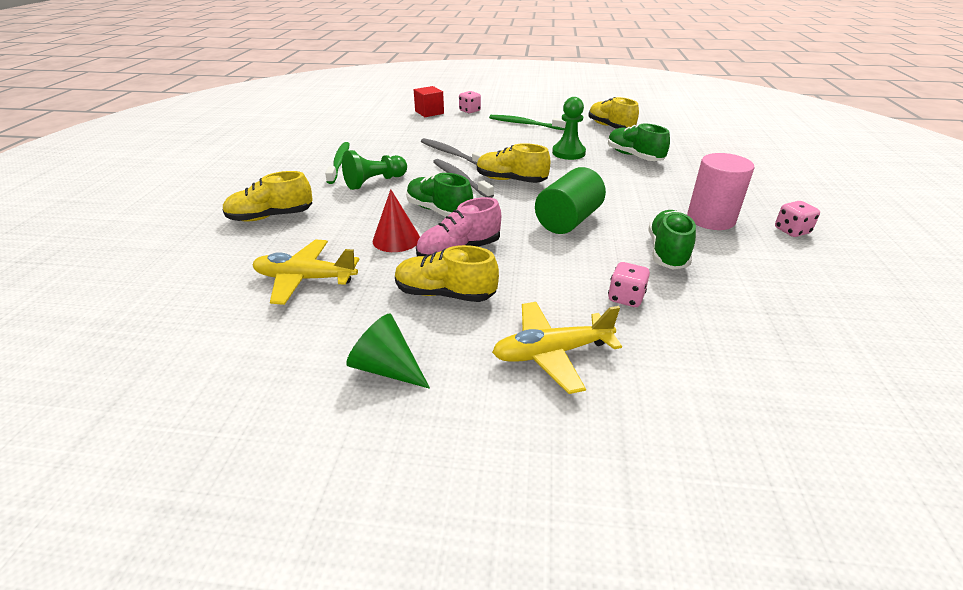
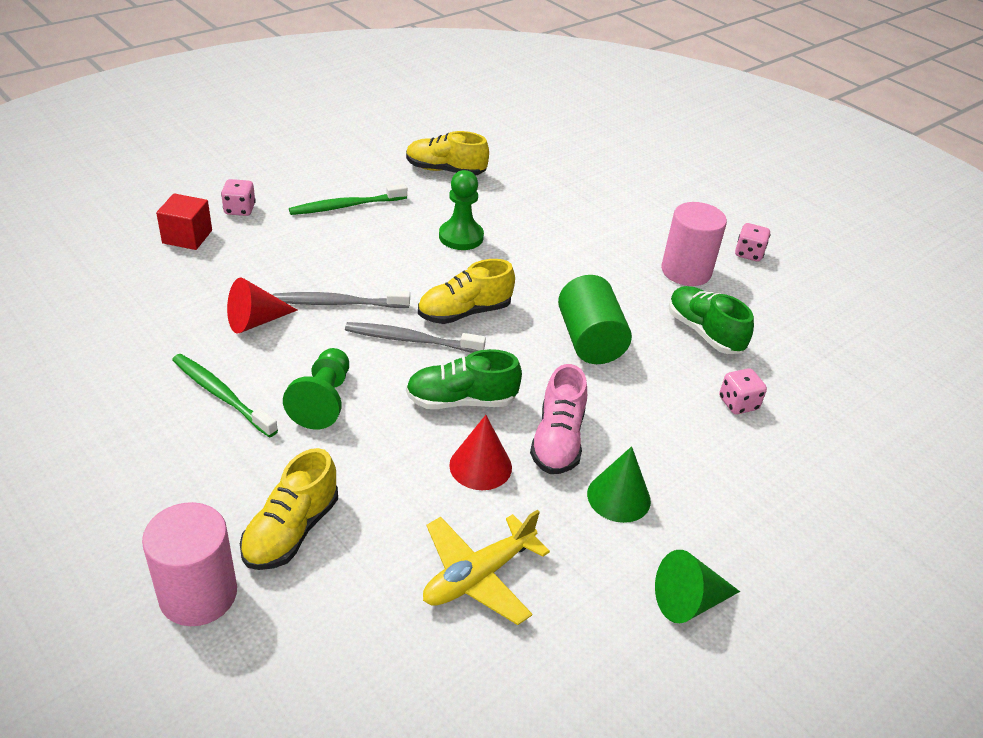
camera: 50 degrees left, 5 degrees up
yellow shoe [395,245,499,302] -> green cone [587,446,651,523]
yellow plane [492,302,622,394] -> none
green shoe [608,123,670,161] -> none
none -> pink cylinder [142,502,237,626]
none -> red cone [227,278,298,333]

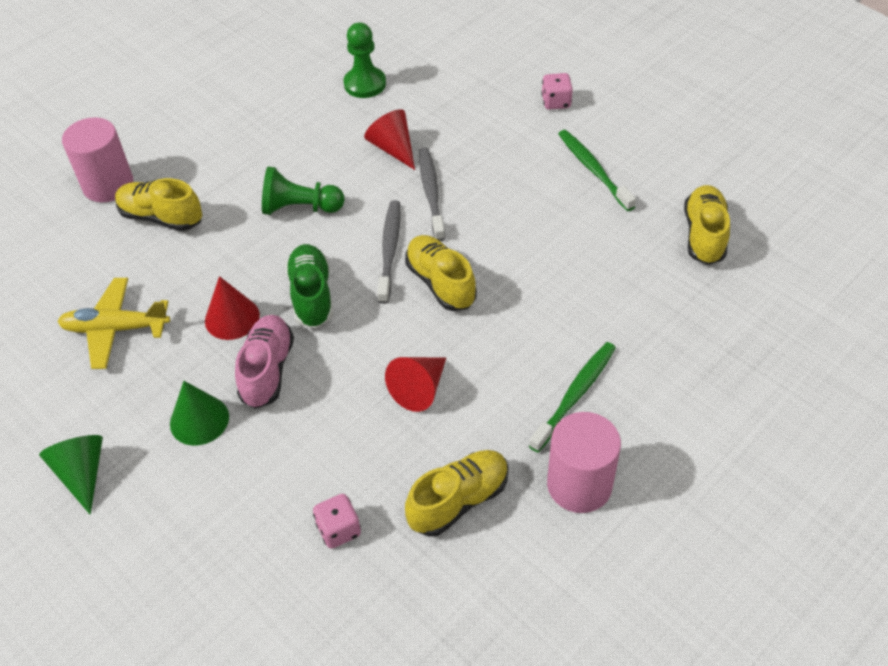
camera: 90 degrees right, 10 degrees up
red cube [156,193,212,250] -> none
green toothbrush [172,354,278,438] -> green toothbrush moved to [529,342,616,452]
yellow plane [423,510,550,625] -> yellow plane turned 45 degrees counterclockwise [58,278,170,369]
green pawn [439,170,484,250] -> green pawn moved to [343,22,386,98]
pink shoe [530,364,587,474] -> pink shoe turned 90 degrees clockwise [235,315,294,409]
green cylinder [558,275,632,364] -> red cone [385,357,446,412]
green shoe [668,286,754,354] -> yellow shoe [405,450,508,537]
pink dice [735,223,771,262] -> none

